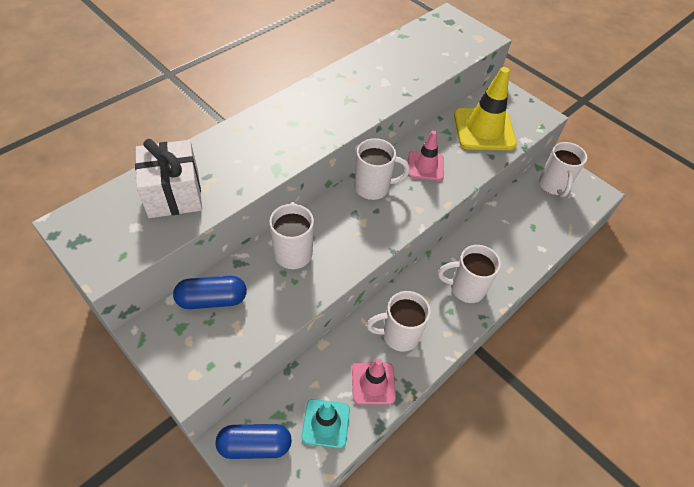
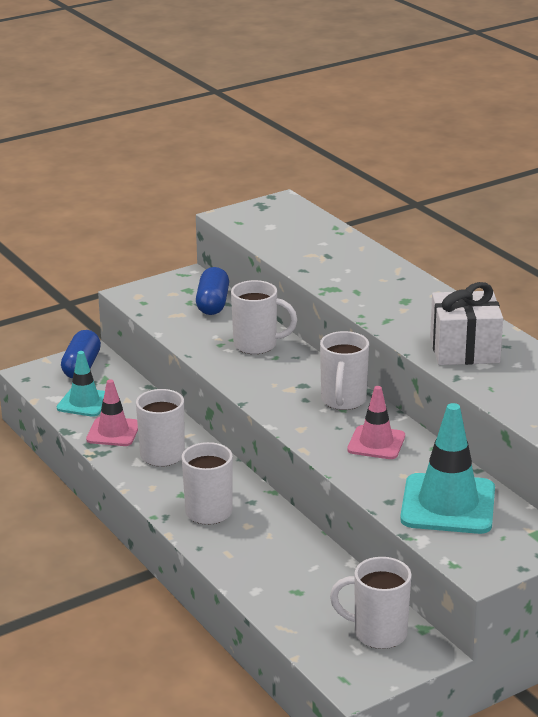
camera: 105 degrees right, 25 degrees down
white gift [135,139,202,218] -> white gift moved to [430,282,503,365]
yellow traffic cone [454,67,517,150] -> turquoise traffic cone [400,403,495,534]

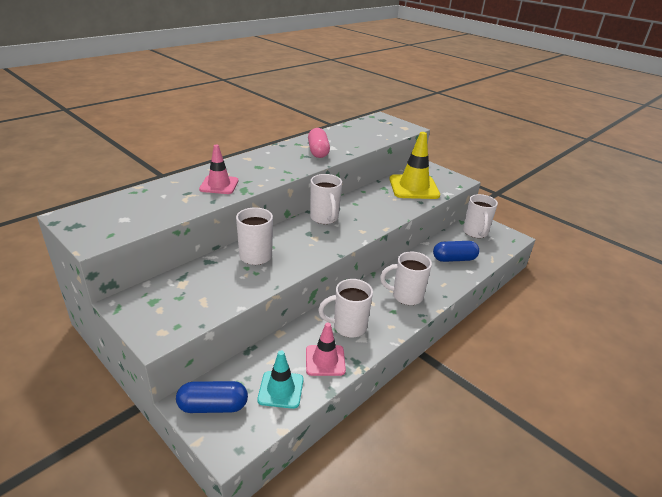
camera: 105 degrees left, 5 degrees up
blue capsule [196,267,229,315] -> blue capsule moved to [433,241,479,262]
white mug [320,331,369,410] -> white mug turned 75 degrees clockwise [310,174,342,224]
pink traffic cone [347,386,405,459] -> pink traffic cone moved to [199,145,238,194]
turquoise traffic cone [400,403,495,534] -> yellow traffic cone [389,132,440,199]
white gift [430,282,503,365] -> pink capsule [308,128,330,158]

